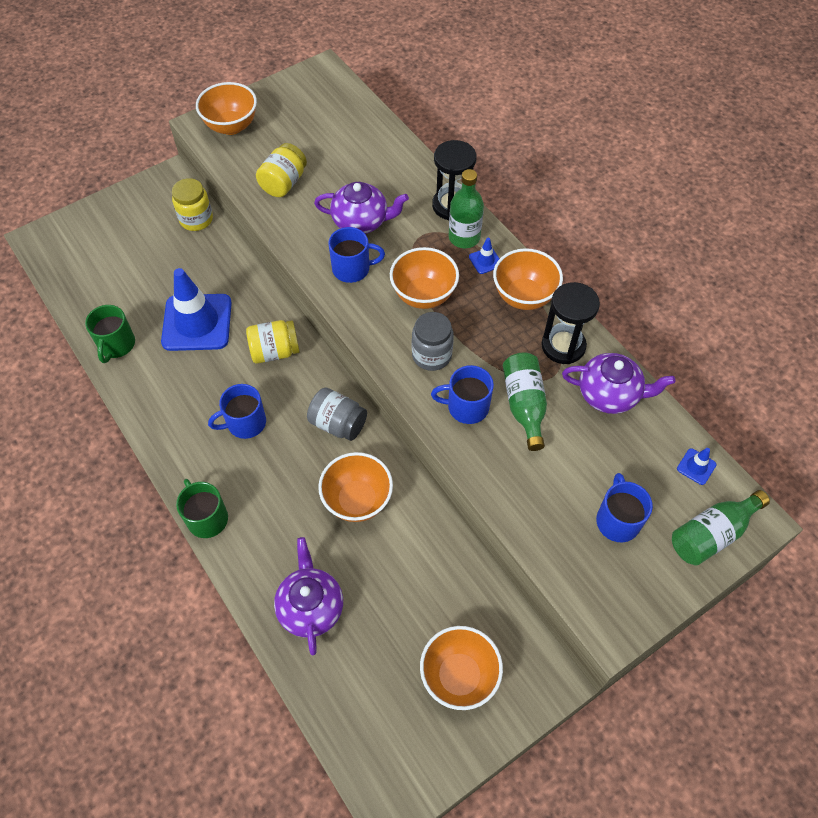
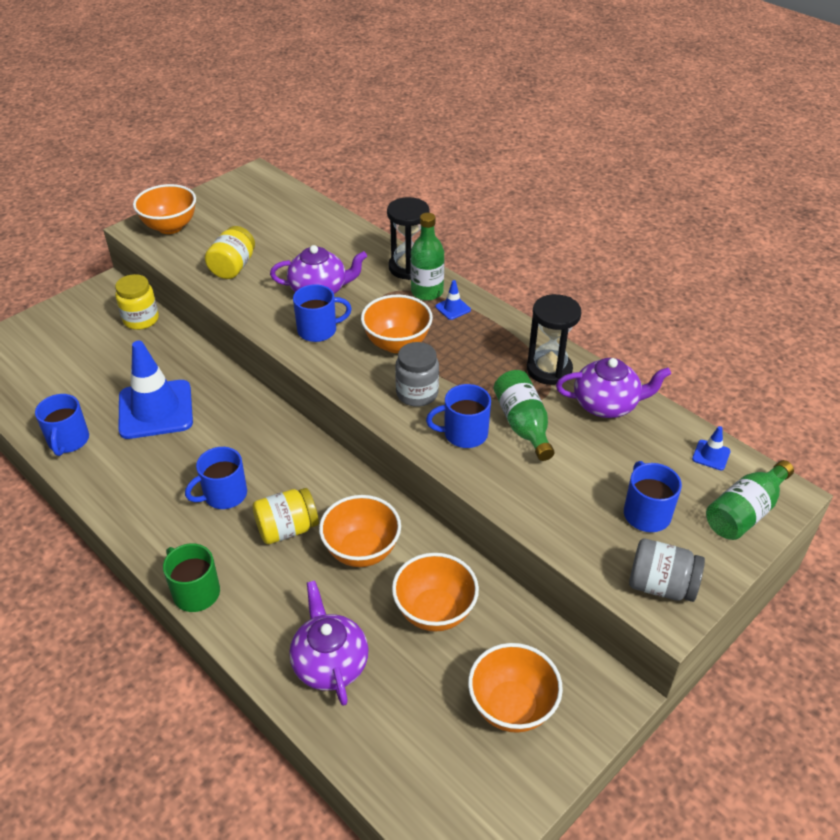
camera: 10 degrees left, 15 degrees down
green mug [85,305,135,363] -> blue mug [35,394,89,456]
yellow jar [246,320,300,364] -> yellow jar moved to [253,488,319,544]
grey jar [307,388,367,441] -> grey jar moved to [629,539,705,602]
orange bowl [493,248,563,310] -> orange bowl moved to [392,553,479,632]

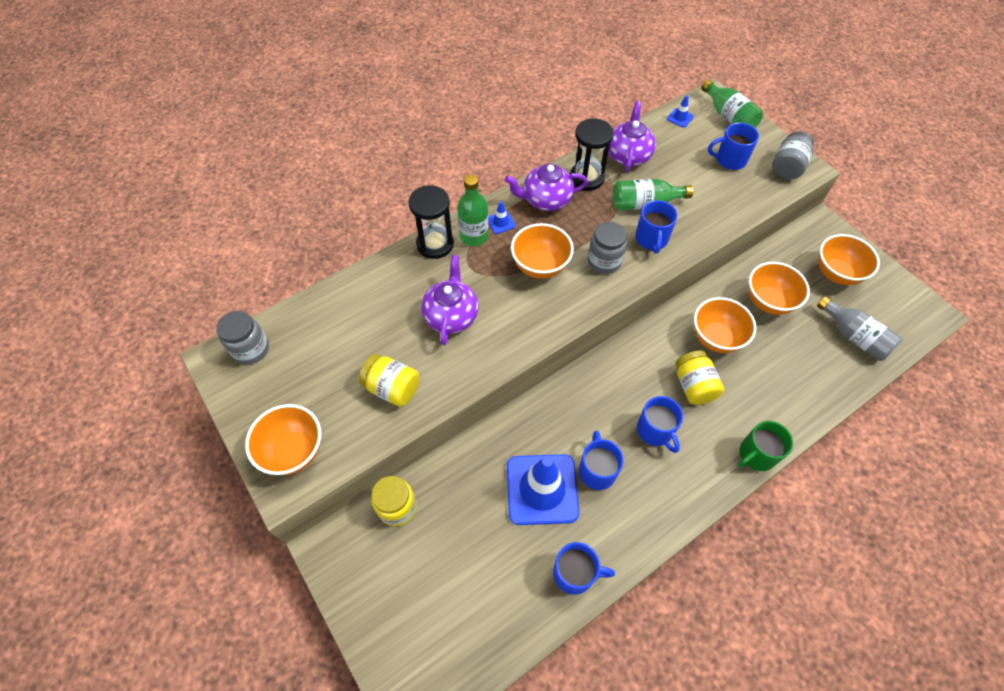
camera: 80 degrees left, 15 degrees up
purple teapot [289,581,369,706] -> purple teapot moved to [505,164,588,211]
blue mug [293,284,352,342] -> blue mug moved to [579,431,624,490]
none -> grey jar [216,311,269,364]
none -> grey bottle [817,296,902,361]

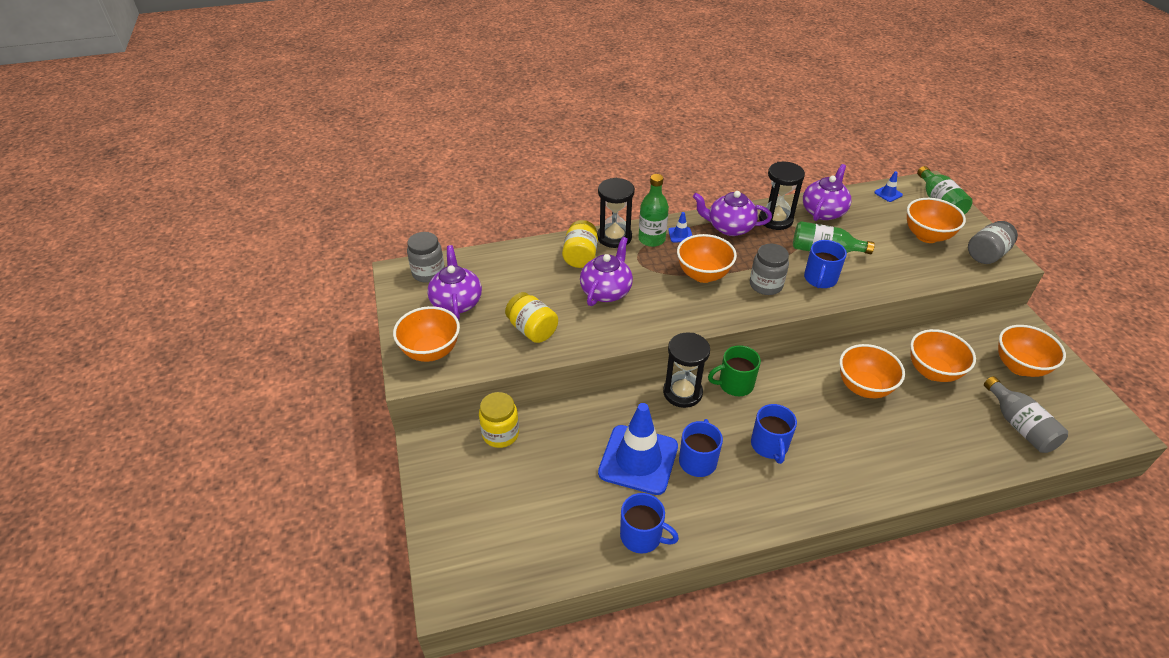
camera: 20 degrees right, 15 degrees down
yellow jar [676,351,724,405] -> yellow jar moved to [562,220,598,268]
blue mug [708,123,759,170] -> orange bowl [907,198,966,243]
green mug [738,421,793,471] -> green mug moved to [708,345,761,396]
none -> purple teapot [427,245,482,320]
none -> black hourglass [663,332,710,408]

